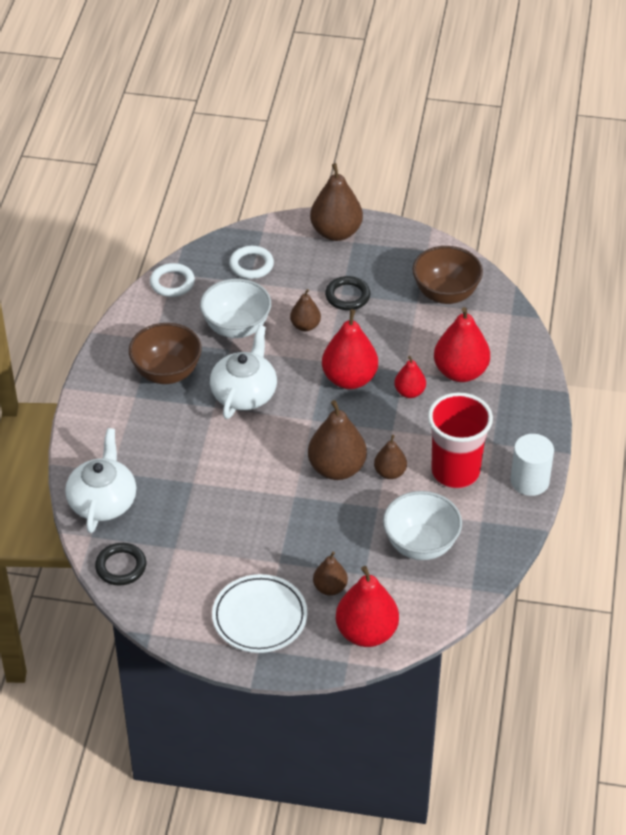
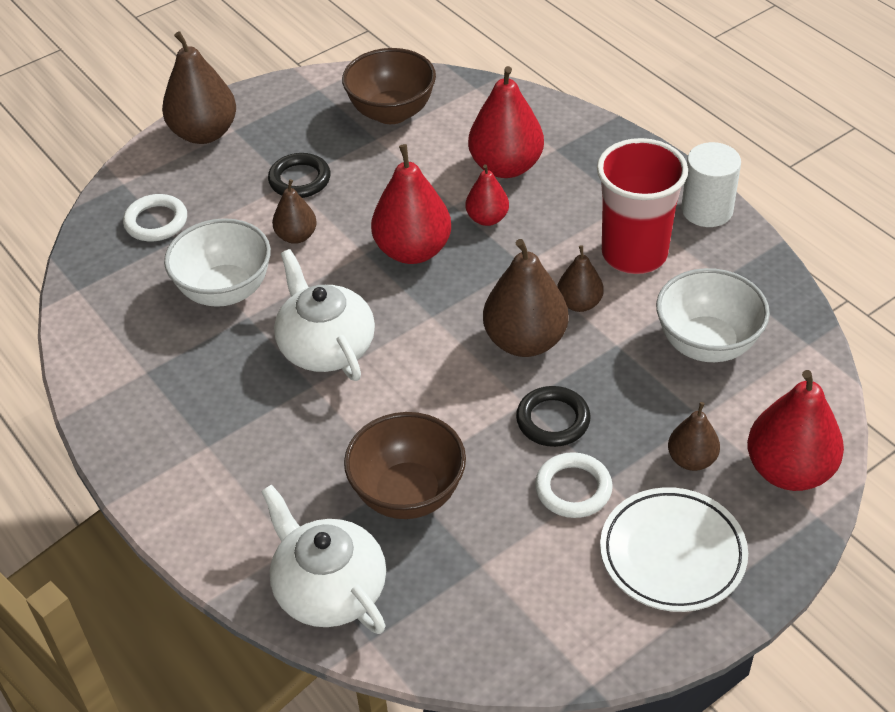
camera: 45 degrees left, 0 degrees up
black ring [95,543,146,585] -> black ring moved to [516,386,591,447]
brown bowl [129,323,202,384] -> brown bowl moved to [344,412,466,519]
white ring [150,263,195,297] -> white ring moved to [535,452,613,518]

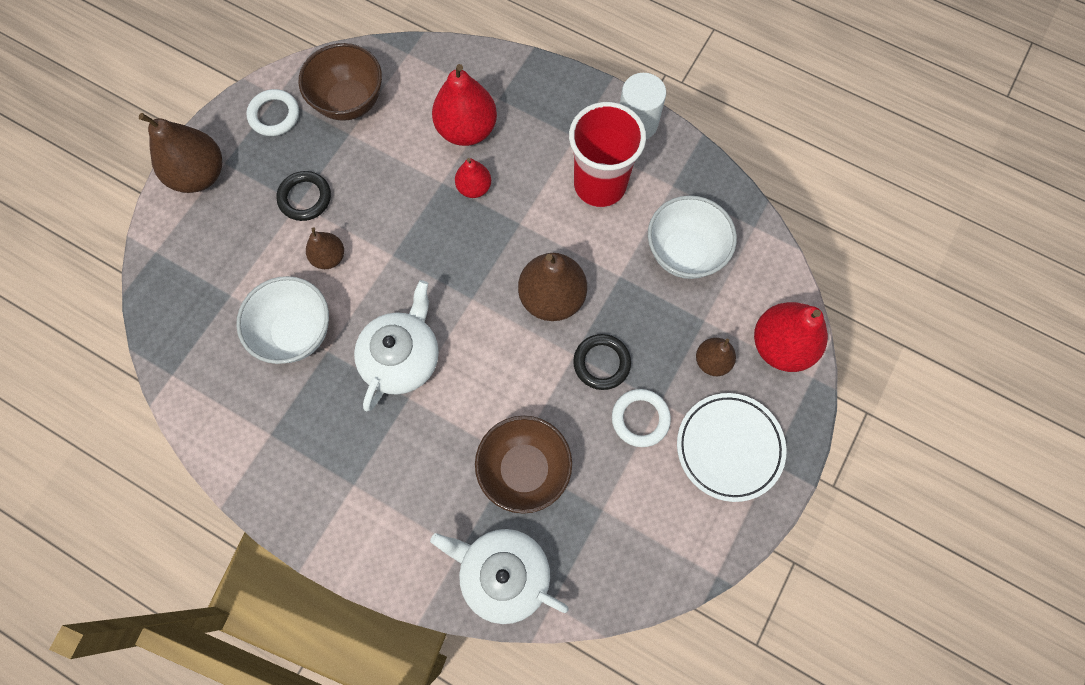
camera: 25 degrees left, 25 degrees up
white ring [123,194,187,241] -> white ring moved to [246,89,299,136]
white teapot [274,249,375,381] -> white teapot turned 75 degrees clockwise [354,280,439,411]
red pear [371,144,451,264] -> none
brown pear [557,245,604,312] -> none

